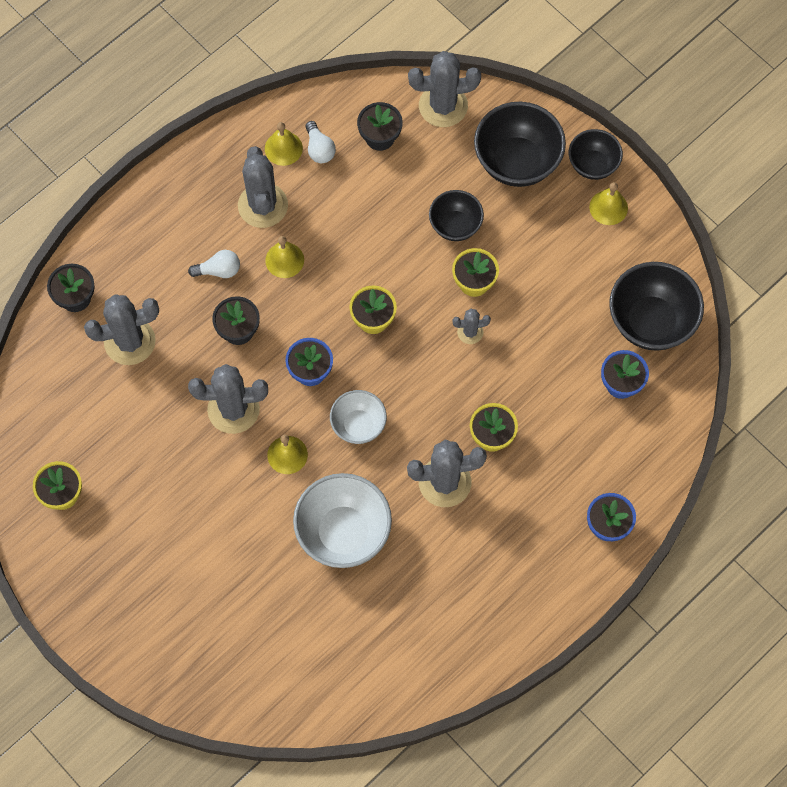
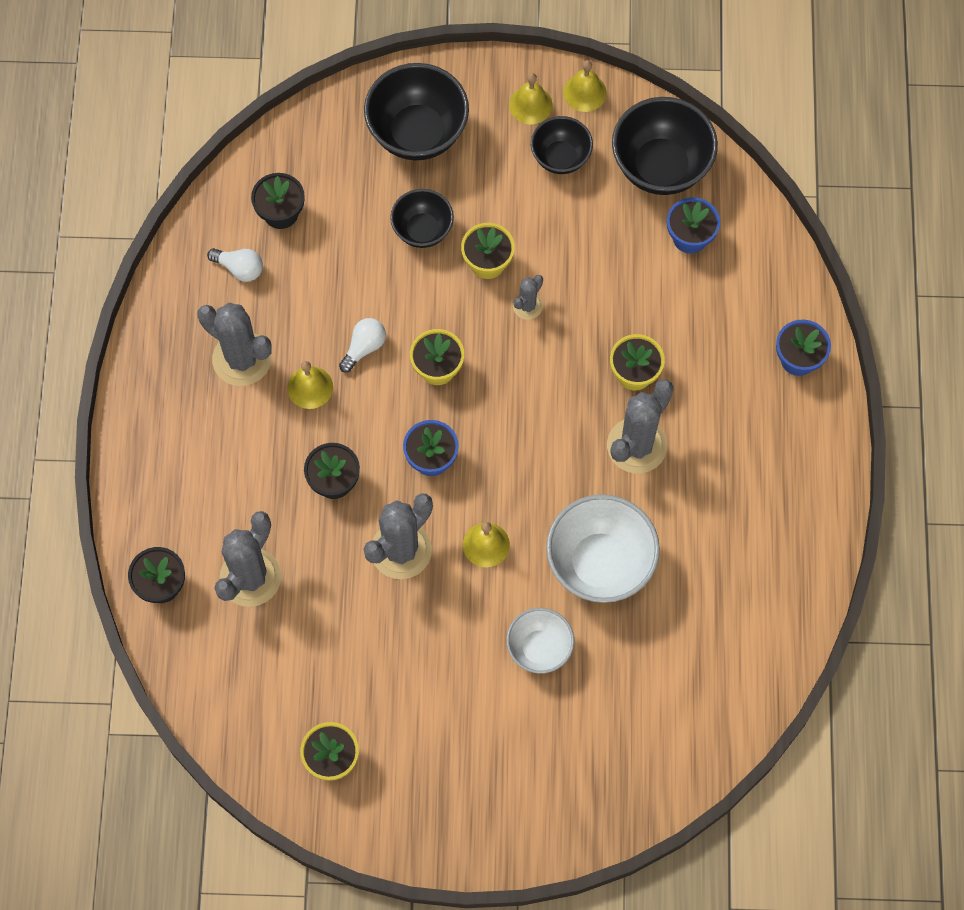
camera: 45 degrees left, 0 degrees up
white light bulb [188,250,240,278] -> white light bulb moved to [339,318,386,373]
yellow bell [265,122,303,166] -> yellow bell moved to [563,60,607,112]
white bowl [330,390,387,444] -> white bowl moved to [506,608,574,674]
grey cactus [408,51,481,127] -> none
black bowl [569,129,623,180] -> black bowl moved to [531,116,593,174]

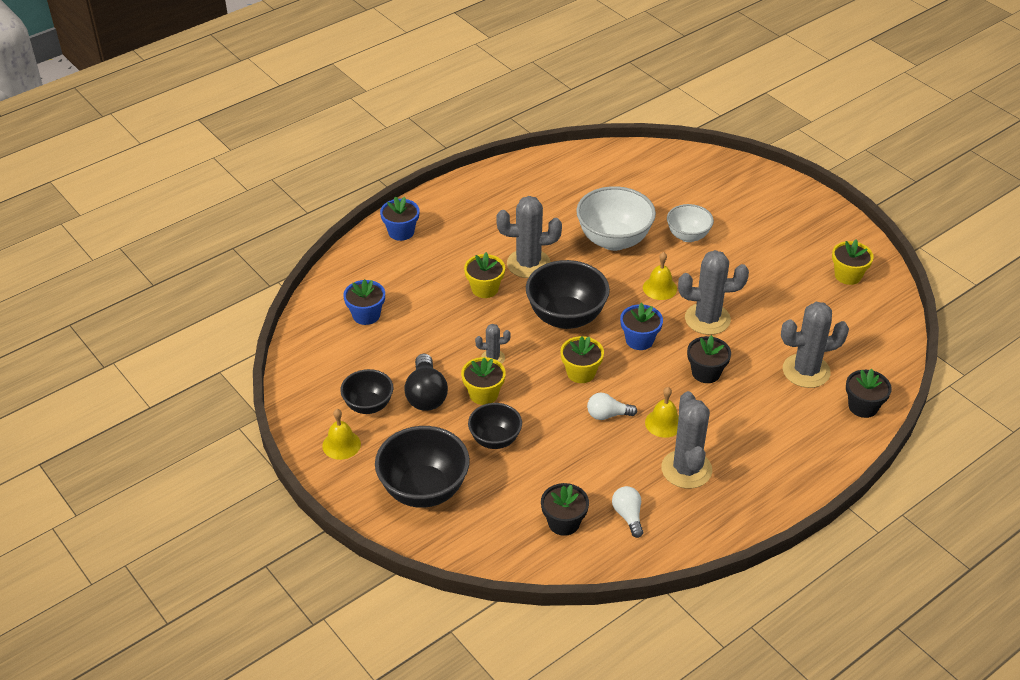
camera: 130 degrees left, 25 degrees down
yellow bell [563,60,607,112] -> none
black bowl [612,97,718,195] -> black bowl moved to [526,260,610,329]
none -> black light bulb [404,354,448,411]

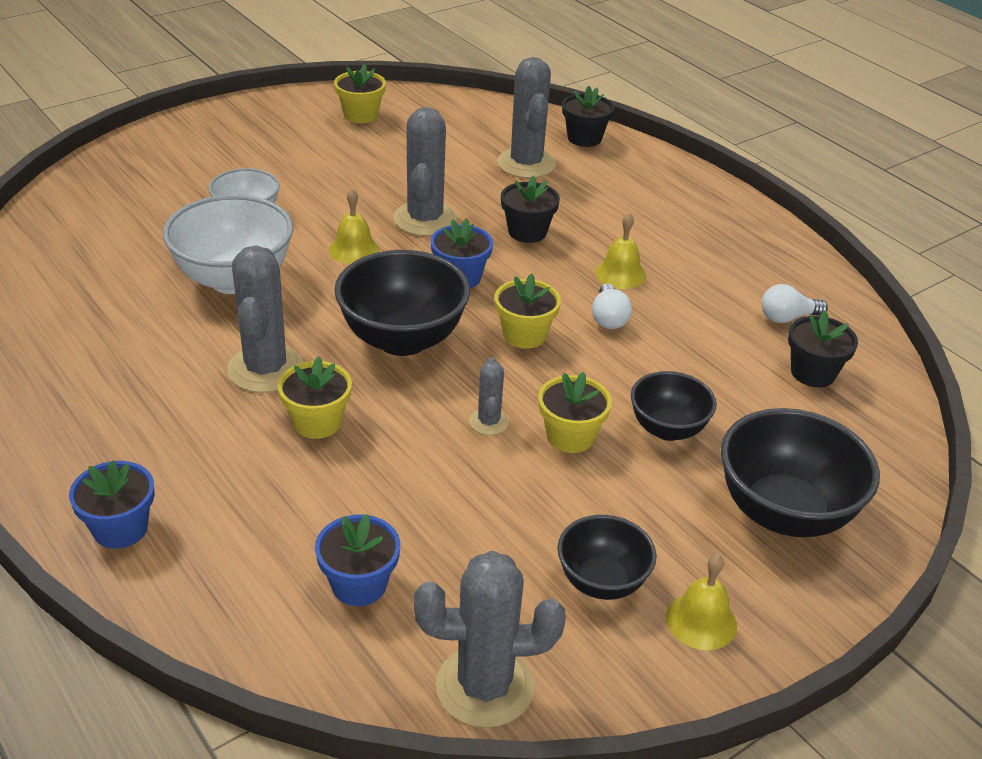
camera: 90 degrees left, 5 degrees down
black light bulb [404,354,448,411] -> none
grey cactus [661,391,712,489] -> grey cactus moved to [414,551,566,728]

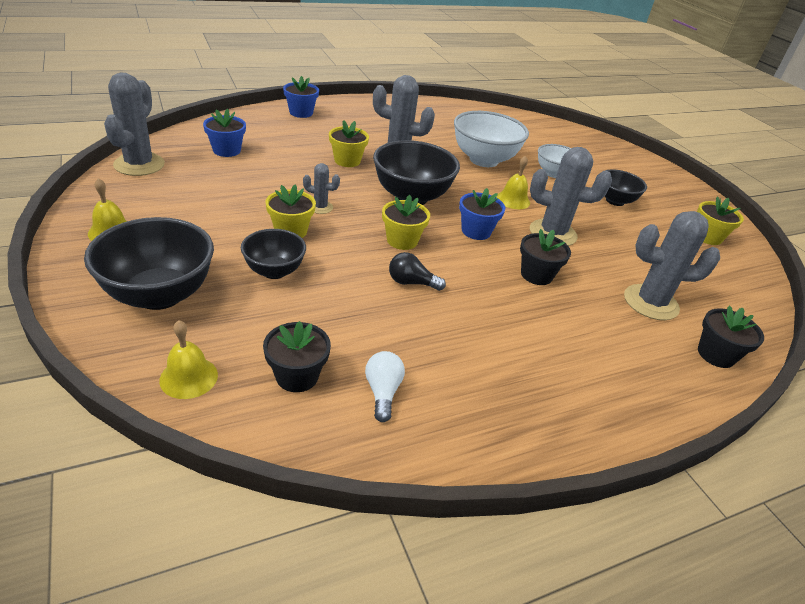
camera: 100 degrees right, 0 degrees up
black bowl [557,515,657,600] -> black bowl moved to [604,170,647,206]
white light bulb [592,284,632,329] -> black light bulb [389,252,446,291]
yellow bell [595,213,646,289] -> yellow bell moved to [159,320,218,399]

